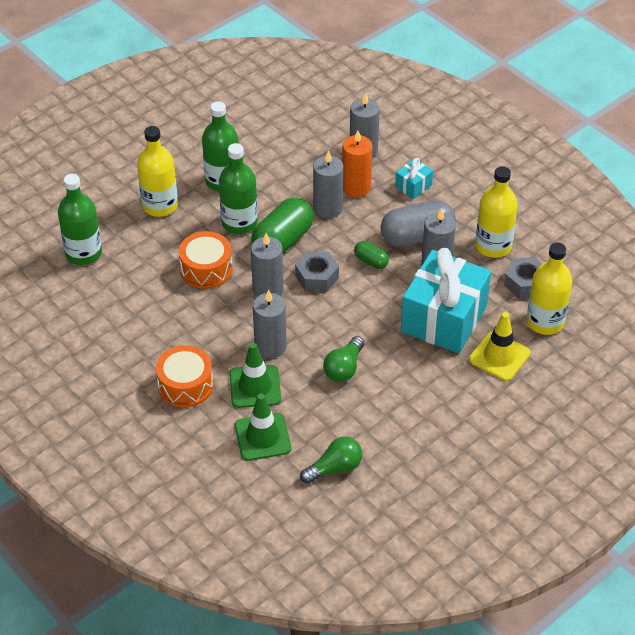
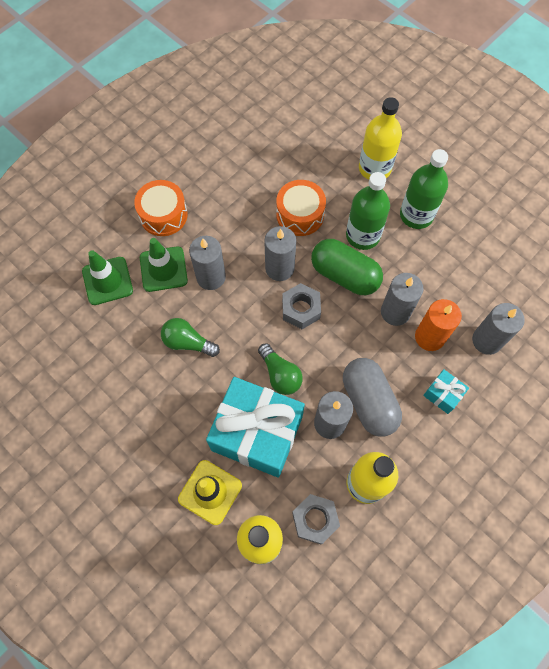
camera: 85 degrees right, 20 degrees up
green bottle [58,174,102,265] -> none
green light bulb [300,436,362,484] -> green light bulb moved to [258,343,303,395]
green capsule [354,241,389,269] -> none

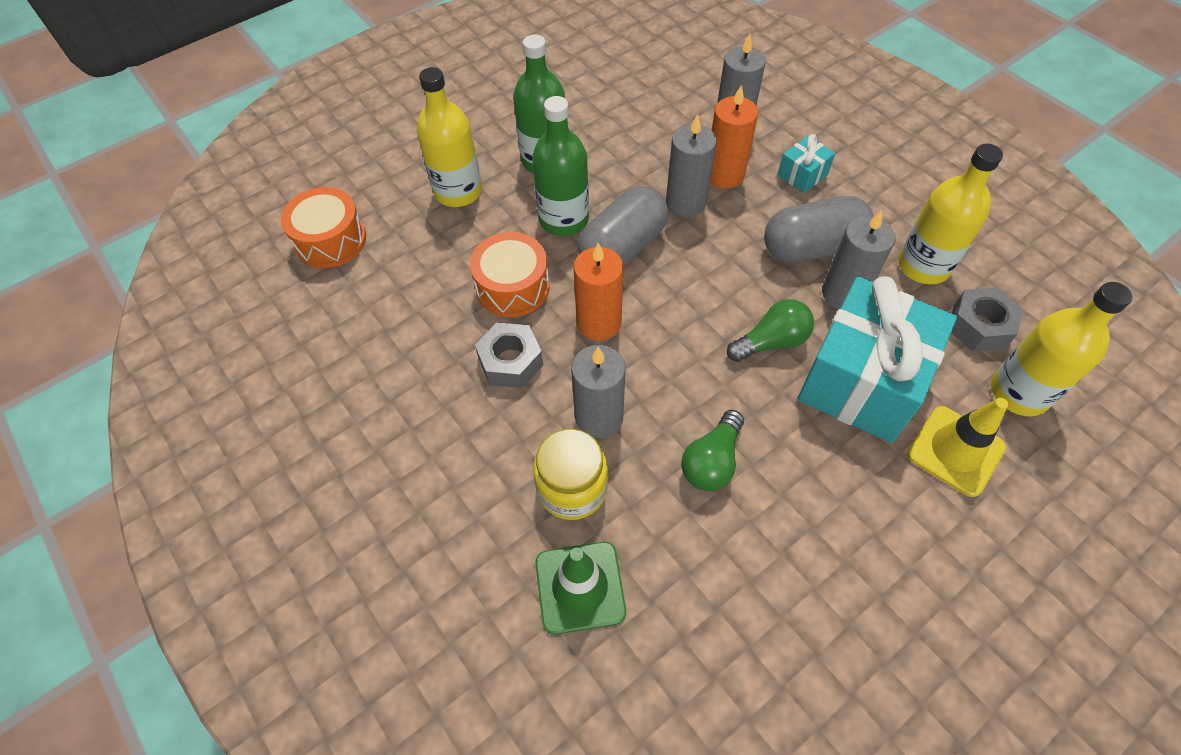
camera: 80 degrees left, 10 degrees down
orange drum [134,180,188,236] -> orange drum moved to [281,187,366,268]
green traffic cone [140,238,188,292] -> yellow jar [533,429,608,520]
grey candle [264,226,296,281] -> orange candle [574,243,623,341]
grey nut [282,283,321,329] -> grey nut moved to [475,322,543,388]
green capsule [311,239,383,295] -> grey capsule [578,186,668,268]

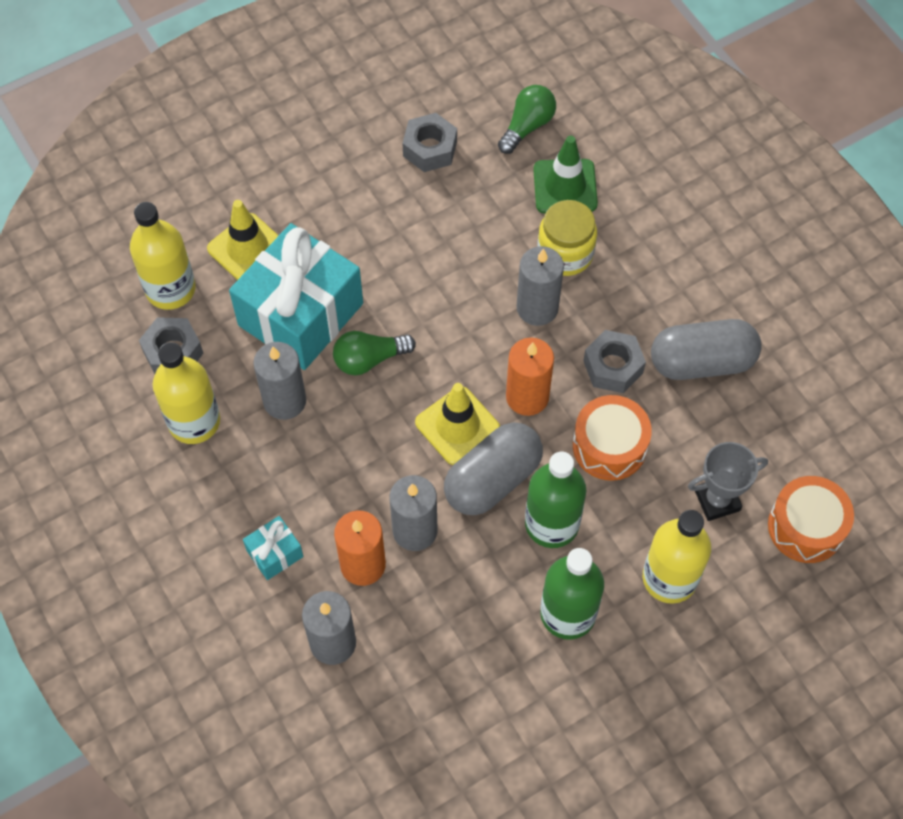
camera: 175 degrees left, 5 degrees up
green light bulb [681,410,744,491] -> green light bulb moved to [498,85,556,154]
grey capsule [764,196,874,263] -> grey capsule moved to [651,319,762,380]
none -> grey nut [402,113,457,172]
none -> yellow traffic cone [415,383,500,465]
none -> grey trophy [688,442,768,521]

